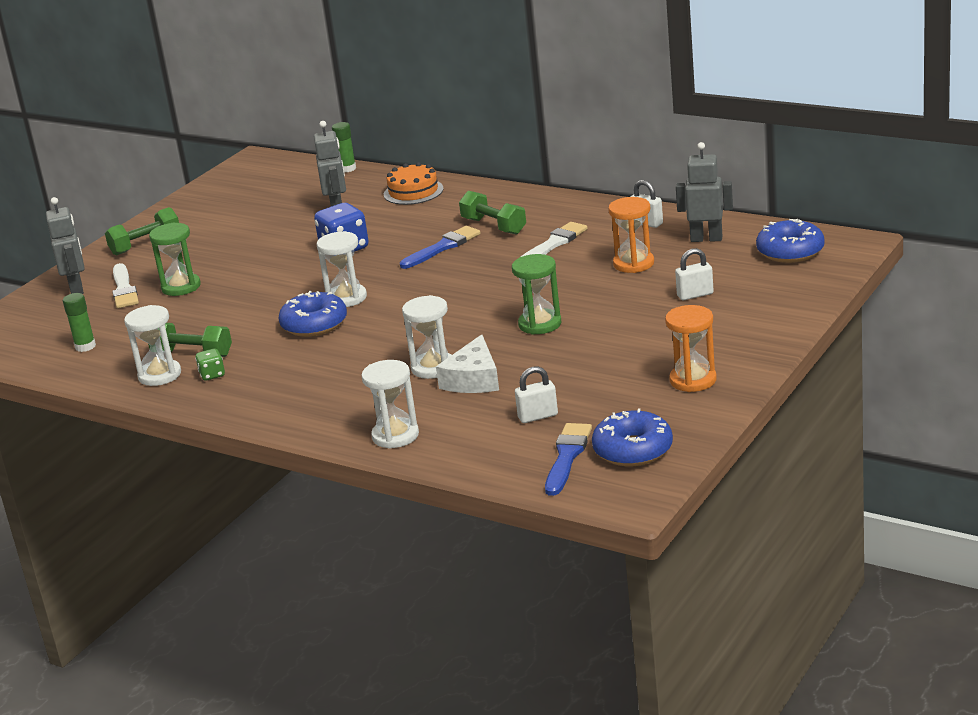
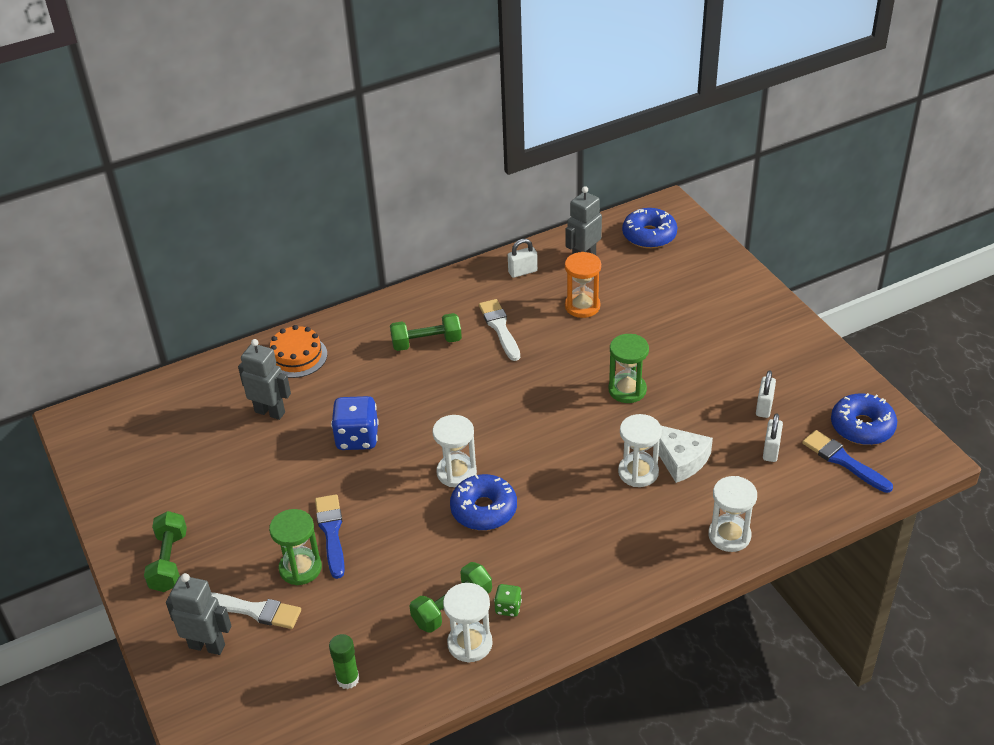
camera: 60 degrees left, 15 degrees up
green glue stick [332,122,356,173] -> none
blue brush [400,226,480,269] -> blue brush moved to [315,494,345,579]
orange hourglass [665,305,717,392] -> none
white padlock [675,248,714,300] -> white padlock moved to [756,370,776,418]

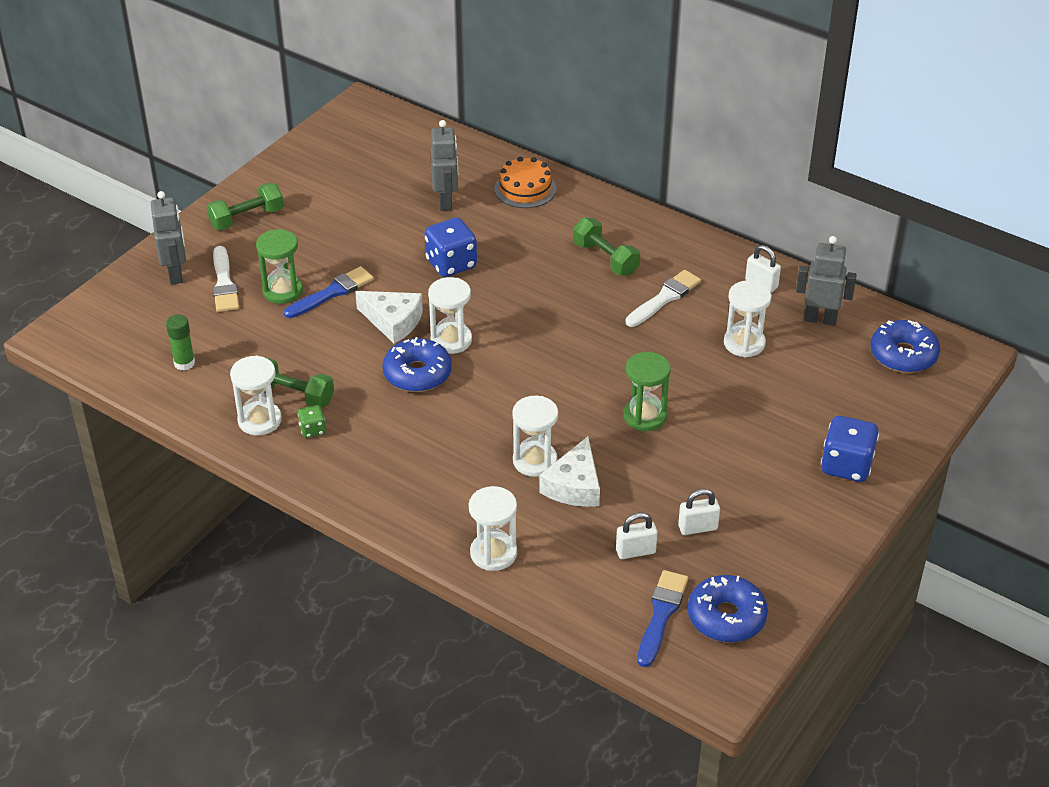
camera: 60 degrees right, 0 degrees up
orange hourglass [565,252,601,318] -> white hourglass [724,280,772,357]
none -> white cheese [355,291,423,344]
none -> blue dice [821,416,879,482]

